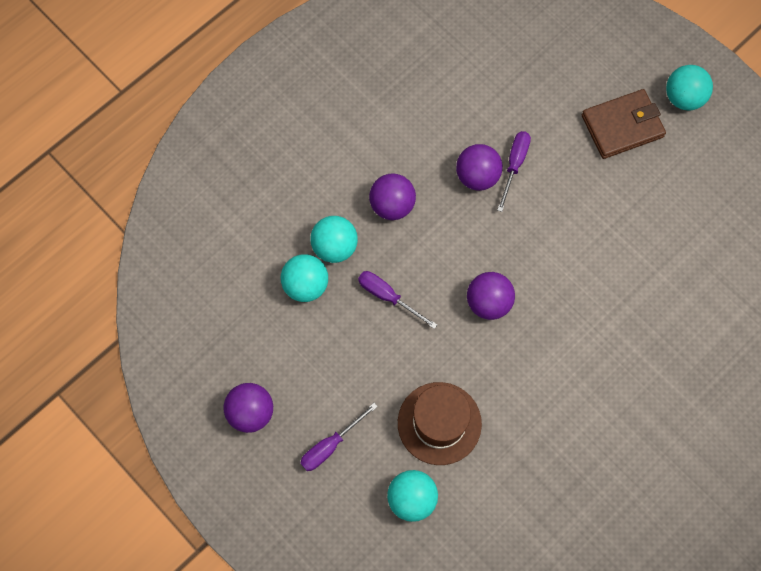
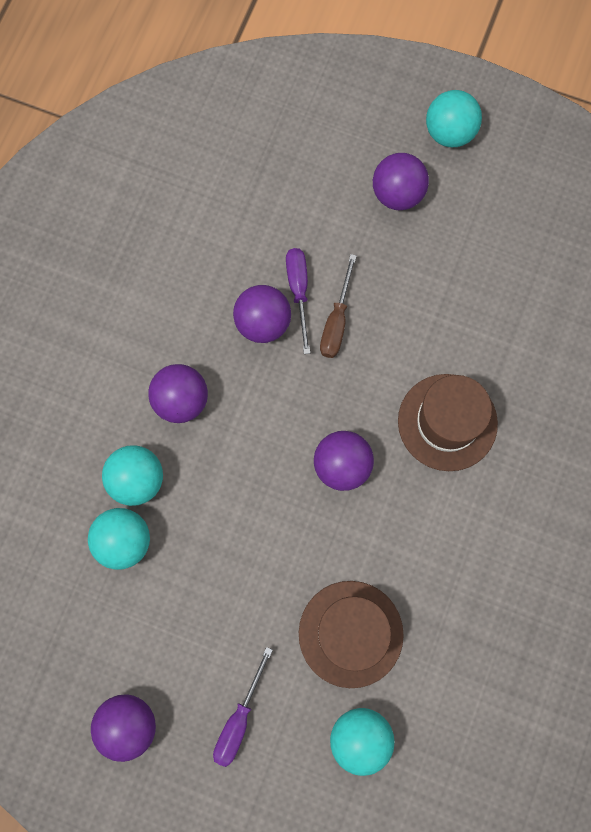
camera: 25 degrees left, 5 degrees up
purple screwdriver [358,271,437,329] -> none
brown wallet [582,89,666,159] -> purple ball [373,153,429,210]
none -> brown screwdriver [320,254,357,358]
none -> brown hat [398,374,498,471]

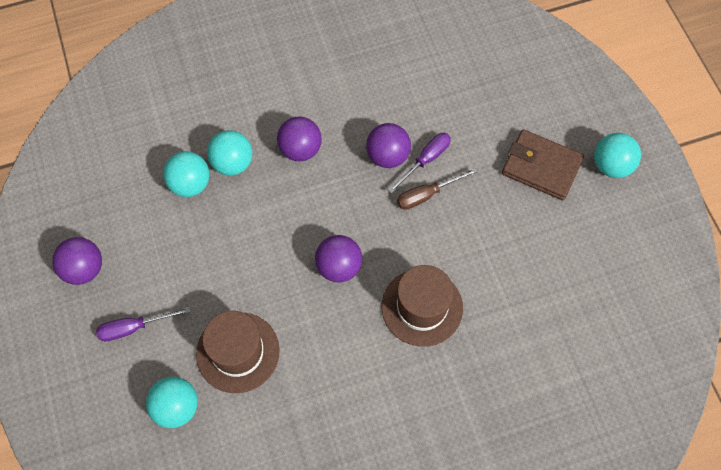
camera: 50 degrees right, 10 degrees down
purple ball [373,153,429,210] -> brown wallet [502,129,584,200]

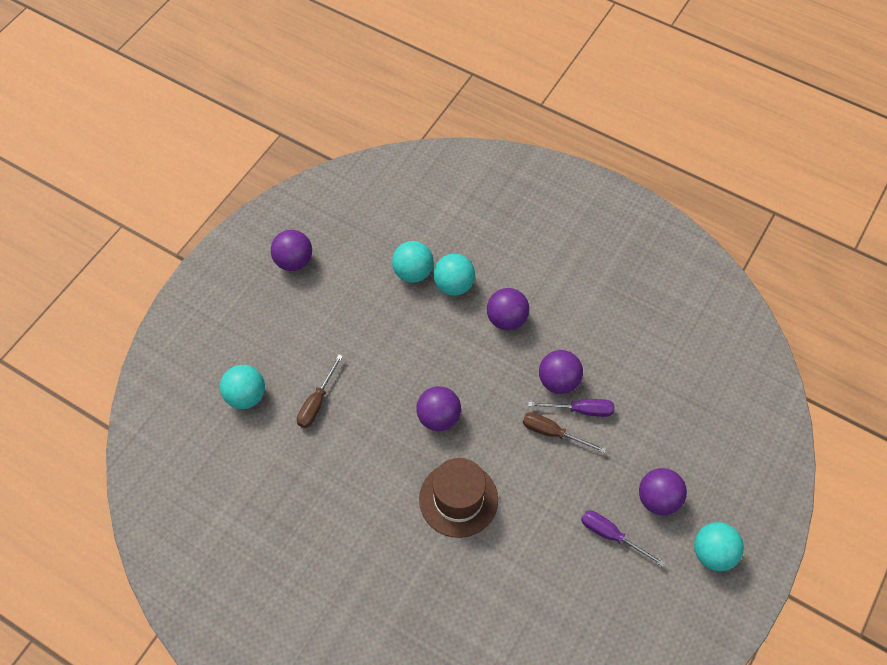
camera: 50 degrees right, 5 degrees down
purple screwdriver [96,307,190,341] -> purple screwdriver moved to [581,510,665,567]
brown hat [196,311,280,393] -> brown screwdriver [297,355,343,428]
brown wallet [502,129,584,200] -> purple ball [639,468,687,515]

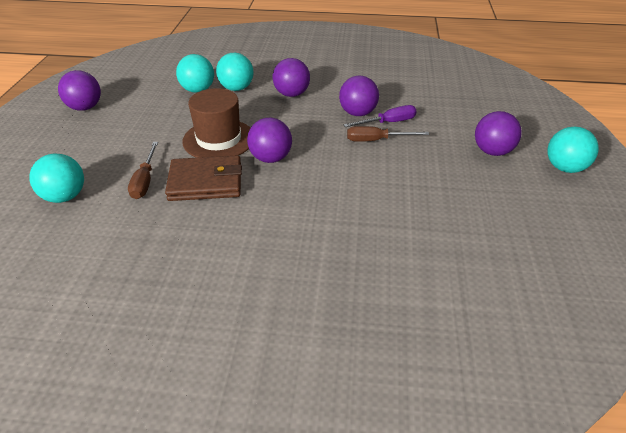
camera: 25 degrees left, 20 degrees down
brown hat [419,458,498,538] -> brown hat moved to [182,88,250,158]
purple screwdriver [581,510,665,567] -> none
none -> brown wallet [165,155,242,201]

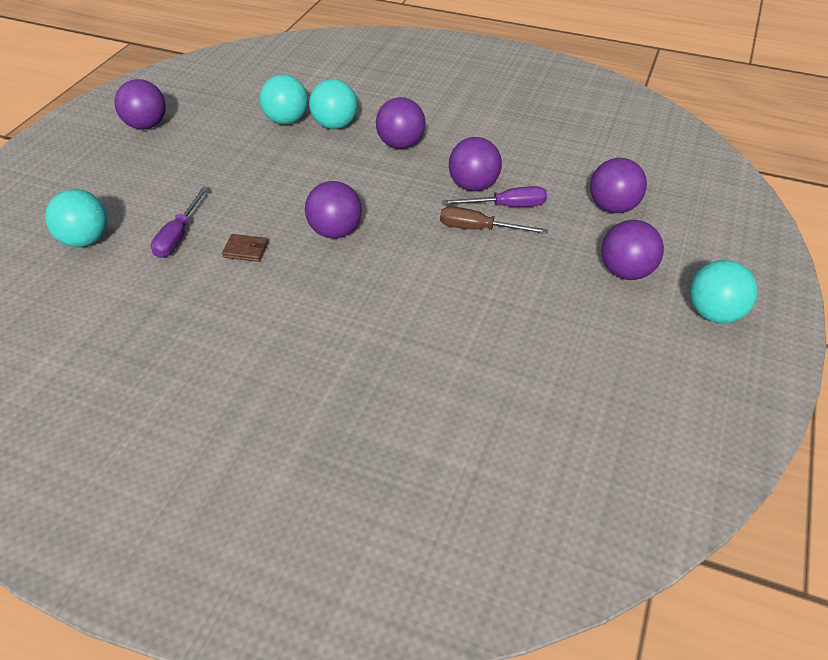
camera: 15 degrees right, 5 degrees up
brown screwdriver [128,142,158,199] -> purple screwdriver [151,187,209,258]
brown wallet [165,155,242,201] -> brown wallet [222,234,269,262], size x0.45
brown hat [182,88,250,158] -> none
none -> purple ball [590,158,647,213]

